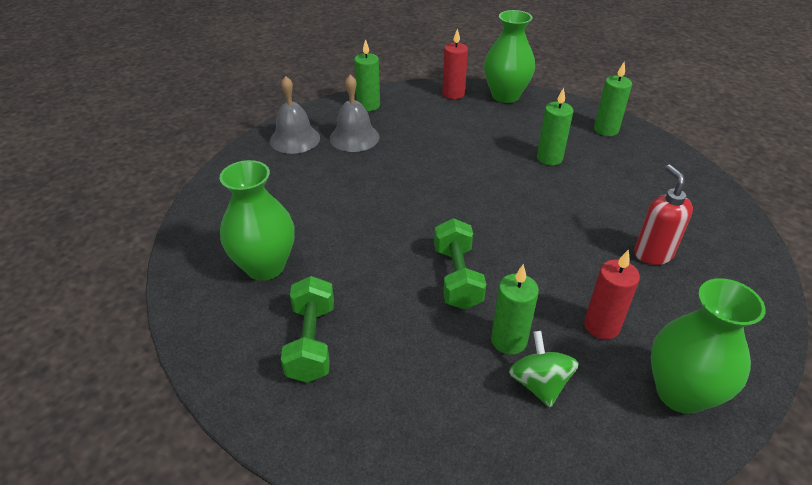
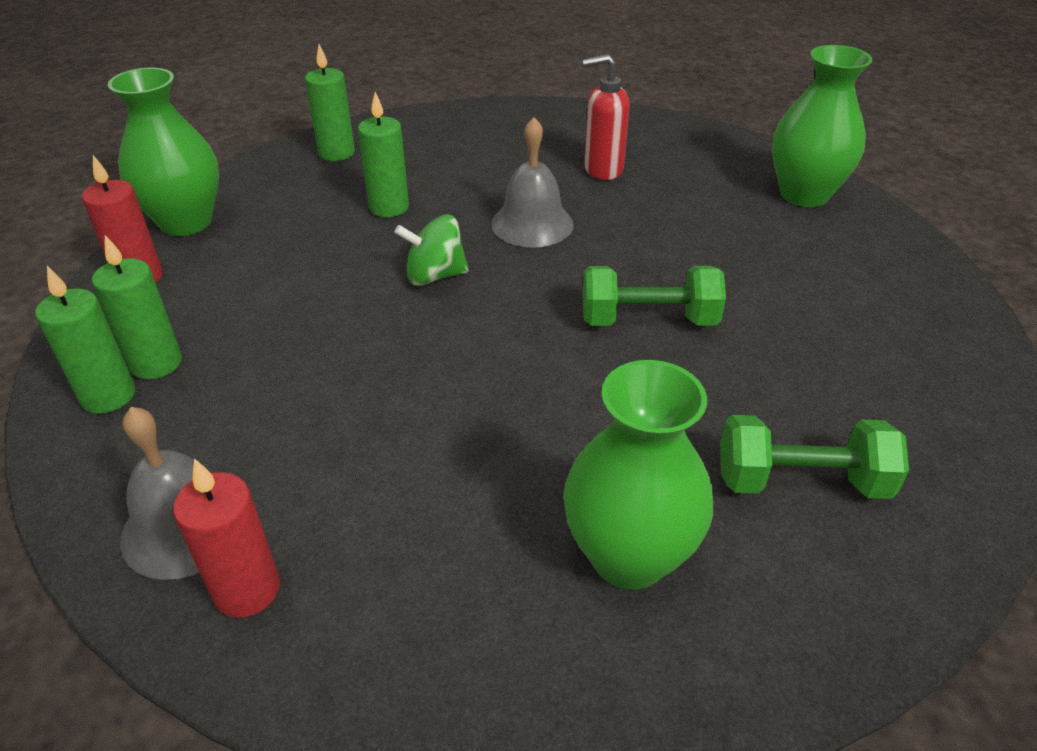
camera: 85 degrees left, 0 degrees up
grey bell [330,75,380,152] -> grey bell moved to [491,117,574,248]
green candle [491,264,539,355] -> green candle moved to [92,235,182,379]
green spinning top [509,331,579,407] -> green spinning top moved to [395,215,469,286]
red candle [584,250,640,339] -> red candle moved to [173,458,280,618]

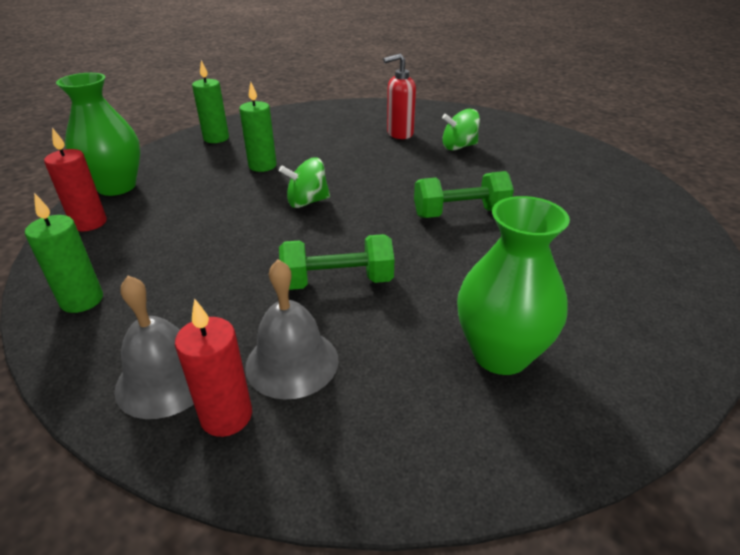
camera: 10 degrees left, 5 degrees down
green candle [92,235,182,379] -> none
grey bell [491,117,574,248] -> grey bell moved to [245,259,338,400]
green dumbbell [720,415,909,499] -> green dumbbell moved to [279,234,394,290]
green vase [772,45,872,207] -> none
none -> green spinning top [442,109,480,151]

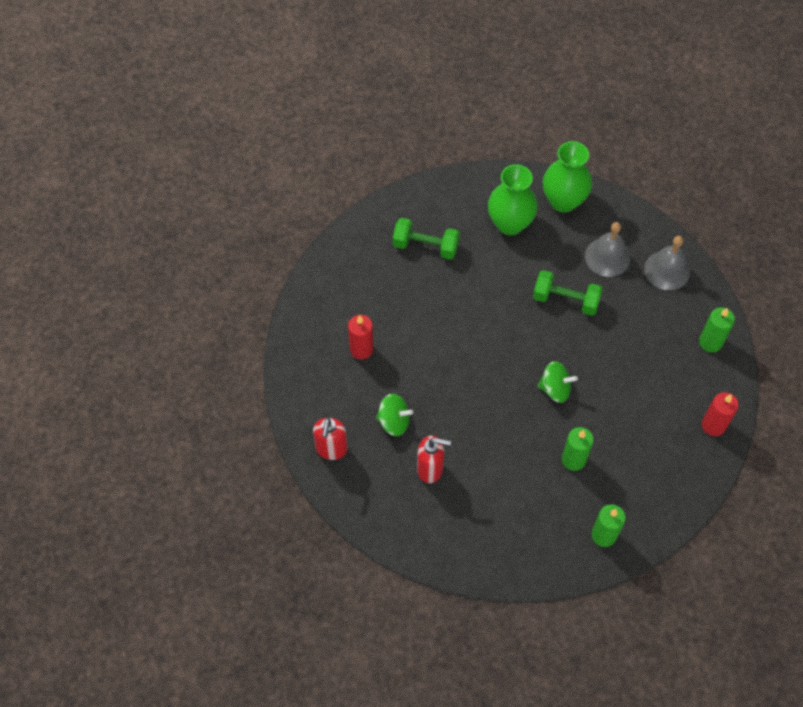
camera: 155 degrees left, 25 degrees up
green vase [56,73,140,196] -> green vase moved to [543,141,592,213]
red candle [175,298,252,437] -> red candle moved to [348,315,374,360]
green dumbbell [414,171,514,218] -> green dumbbell moved to [393,218,460,260]
none -> red soap dispenser [313,418,348,460]

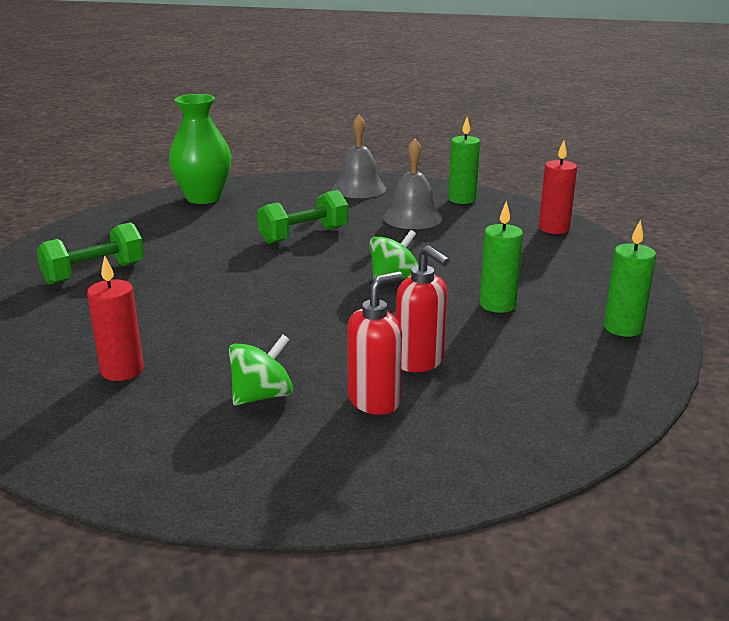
camera: 50 degrees left, 35 degrees down
red soap dispenser [313,418,348,460] -> red soap dispenser moved to [396,245,449,372]
green vase [488,164,538,235] -> none
grey bell [585,222,630,277] -> grey bell moved to [383,139,442,229]

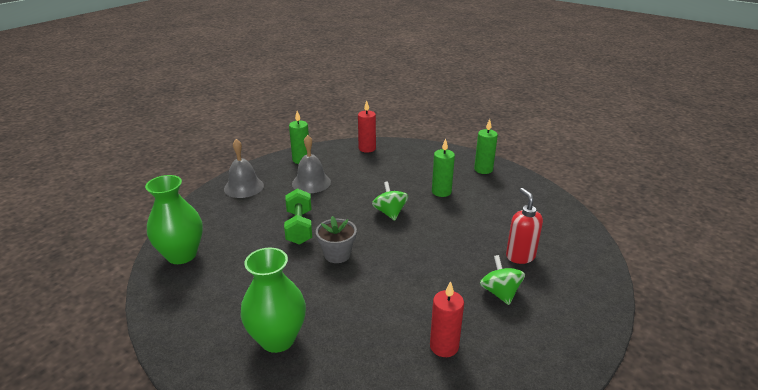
camera: 65 degrees left, 5 degrees up
green dumbbell [37,222,144,285] -> green vase [241,248,306,353]
red soap dispenser [396,245,449,372] -> none
none -> grey flower pot [316,216,357,263]

